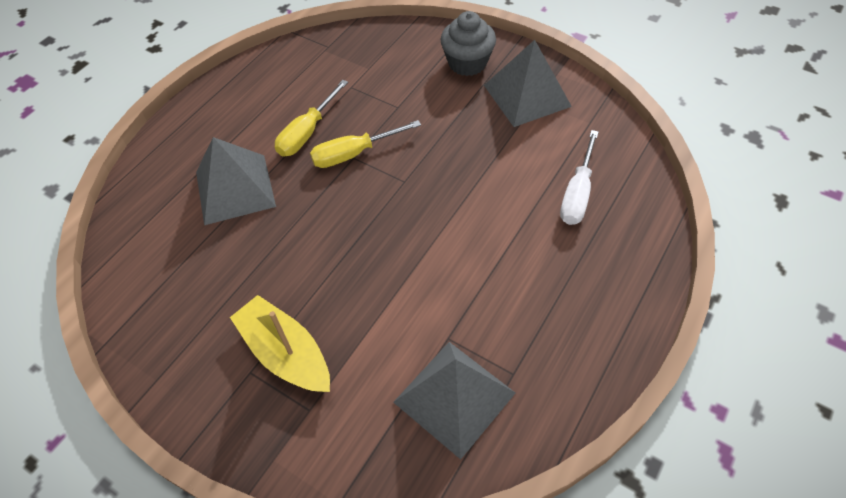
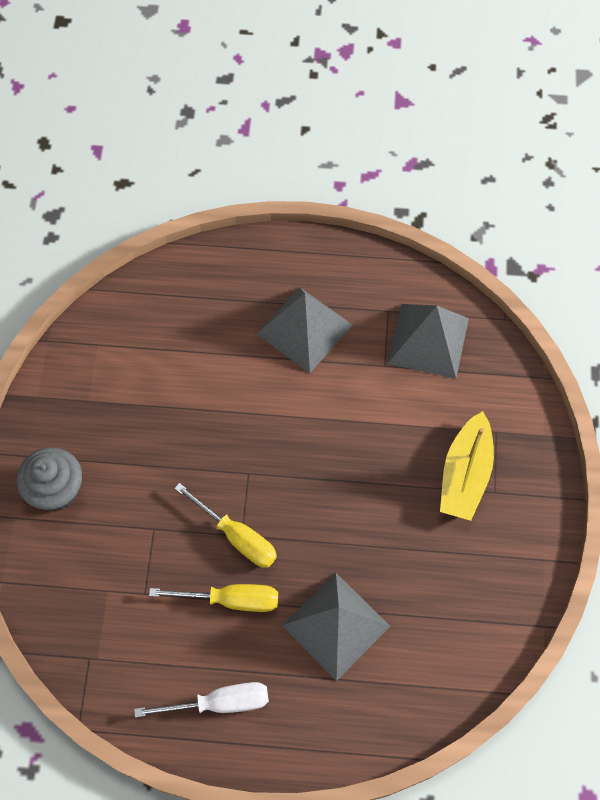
camera: 120 degrees left, 10 degrees up
grey pyramid [484,40,572,127] -> grey pyramid moved to [257,287,353,373]
white screwdriver [560,130,598,225] -> white screwdriver moved to [134,682,269,718]

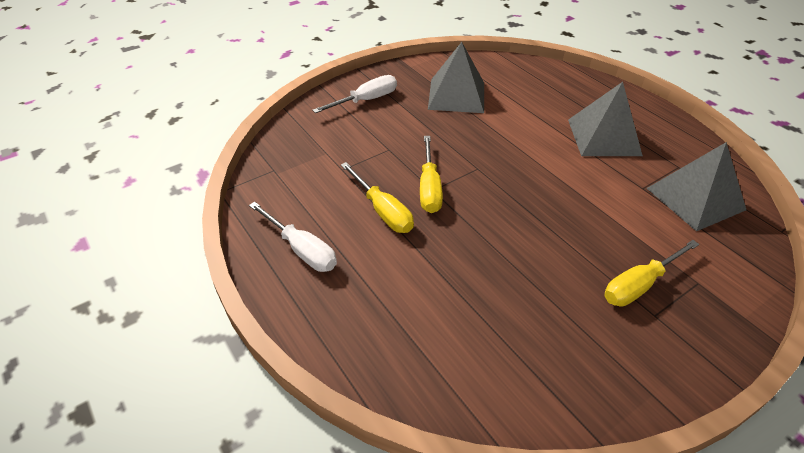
camera: 50 degrees right, 20 degrees down
grey cupcake [17,447,82,511] -> white screwdriver [312,75,397,113]
grey pyramid [282,573,390,681] -> grey pyramid moved to [428,42,484,113]
yellow boat [440,411,494,521] -> yellow screwdriver [604,240,699,307]

